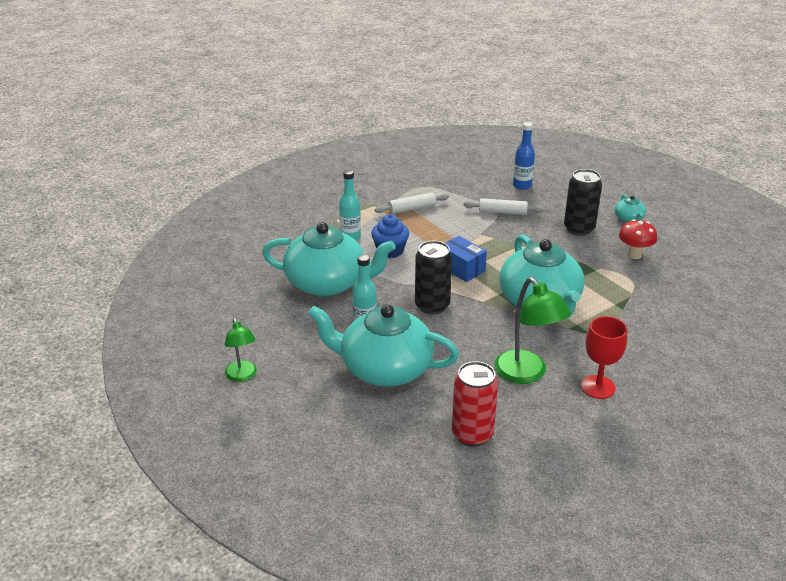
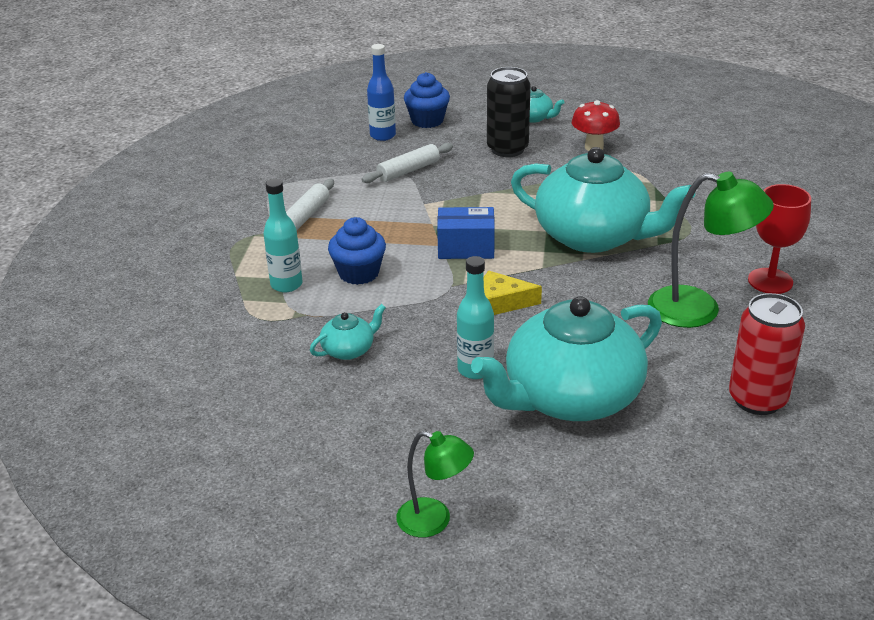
camera: 45 degrees left, 0 degrees up
turquoise teapot [262,222,396,296] -> turquoise teapot [310,304,386,360], size x0.41
black can [415,241,452,314] -> yellow cheese [484,271,542,315]
none -> blue cupcake [404,72,450,128]

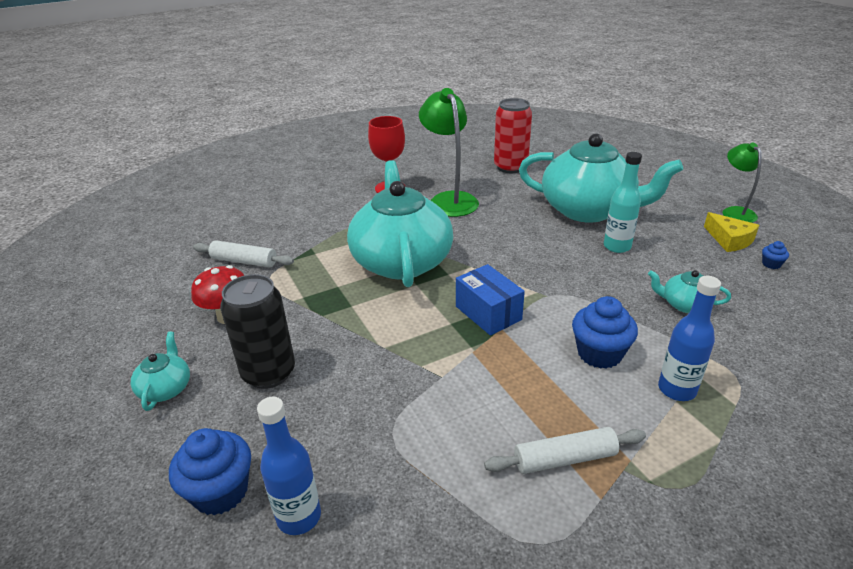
camera: 125 degrees left, 0 degrees up
turquoise bottle [264,179,303,293] -> blue bottle [658,276,721,401]
white rolling pin [361,143,453,183] -> white rolling pin moved to [193,240,294,268]
yellow cheese [484,271,542,315] -> yellow cheese moved to [704,212,759,252]
none -> blue cupcake [762,241,789,269]

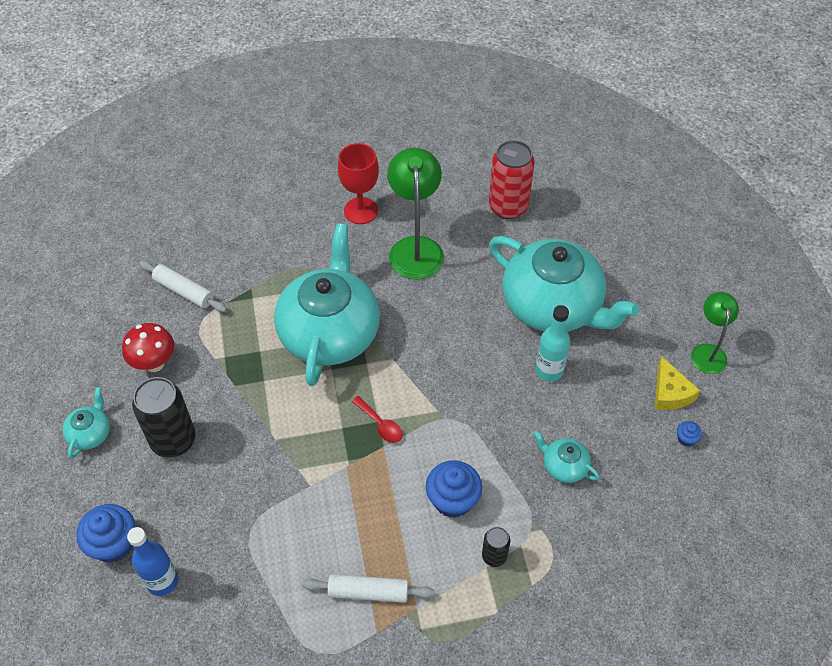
camera: 15 degrees right, 20 degrees up
blue box [456,264,525,336] -> red spoon [351,396,403,443]
blue bottle [658,276,721,401] -> black can [482,527,510,567]

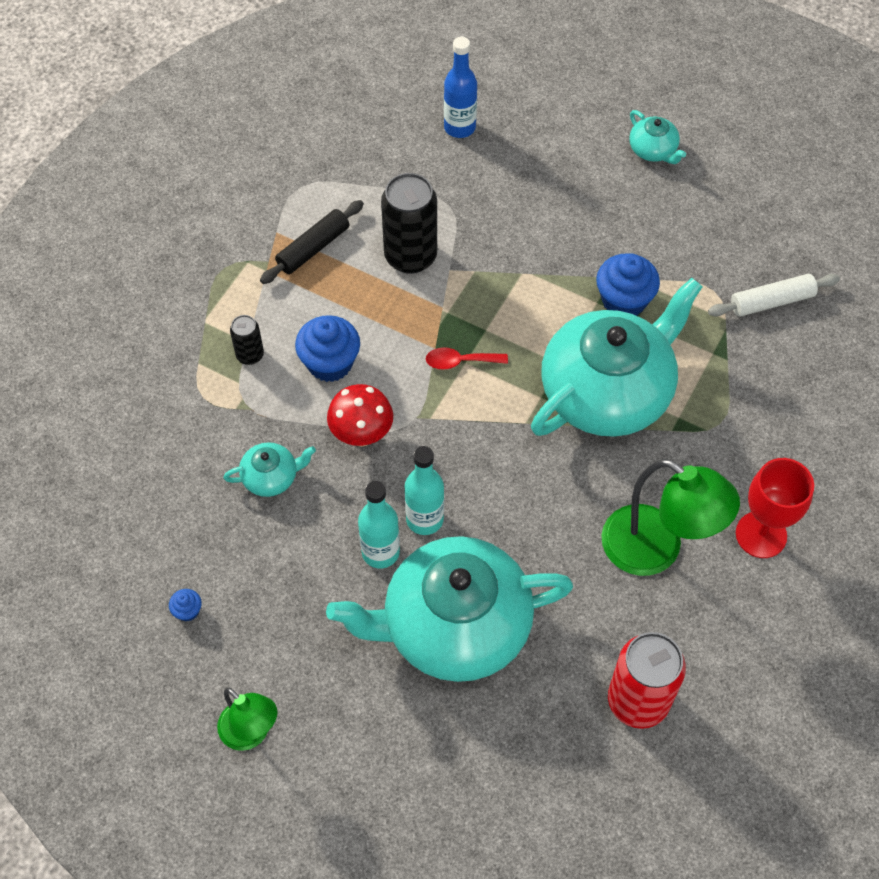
camera: 130 degrees right, 5 degrees up
blue cupcake [76,504,136,563] -> blue cupcake moved to [596,254,660,316]
red mushroom [122,323,174,372] -> red mushroom moved to [327,384,393,447]
black can [132,377,196,458] -> black can moved to [381,173,437,274]
turquoise teapot [274,223,380,386] -> turquoise teapot turned 90 degrees counterclockwise [531,278,703,437]
white rolling pin [302,574,435,603] -> black rolling pin [260,200,364,284]
yellow cheese [655,356,700,410] -> none
none -> turquoise bottle [405,446,444,535]

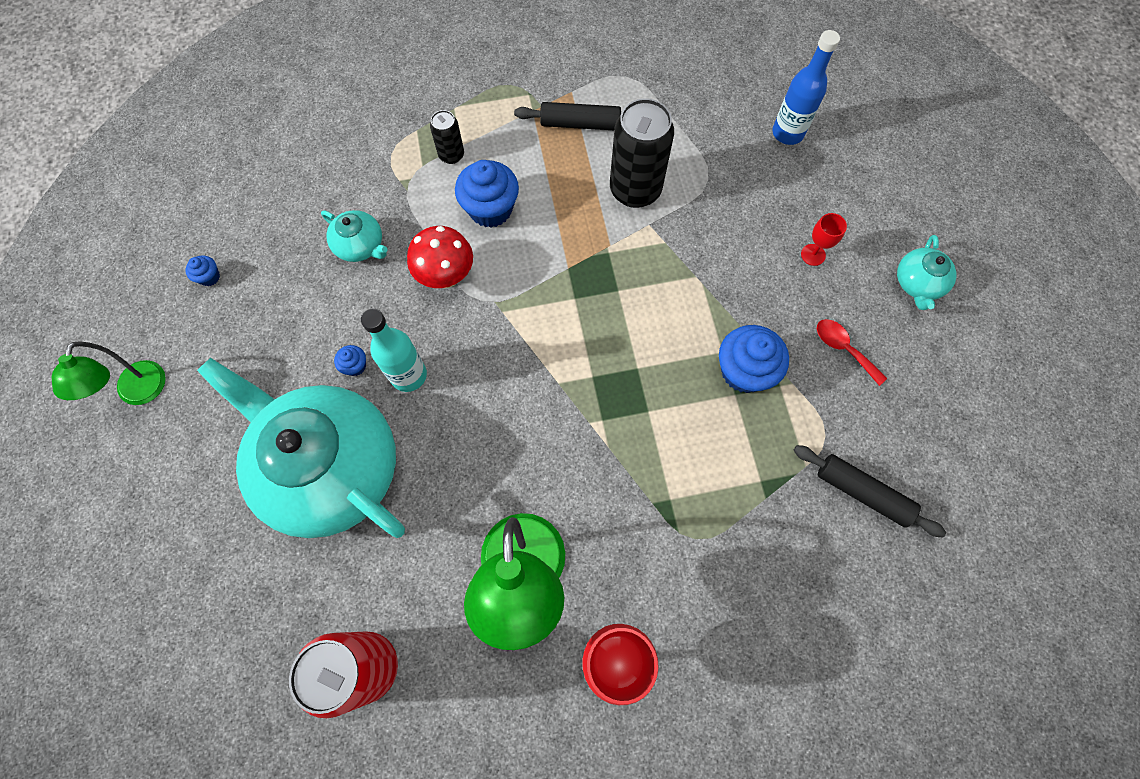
camera: 50 degrees right, 10 degrees up
turquoise bottle [358,481,400,569] -> blue cupcake [334,345,366,376]
red spoon [426,347,508,370] -> red spoon moved to [817,319,887,386]
turquoise teapot [531,278,703,437] -> none
white rolling pin [708,274,840,317] -> black rolling pin [794,445,946,538]
none -> red goblet [801,213,847,266]

